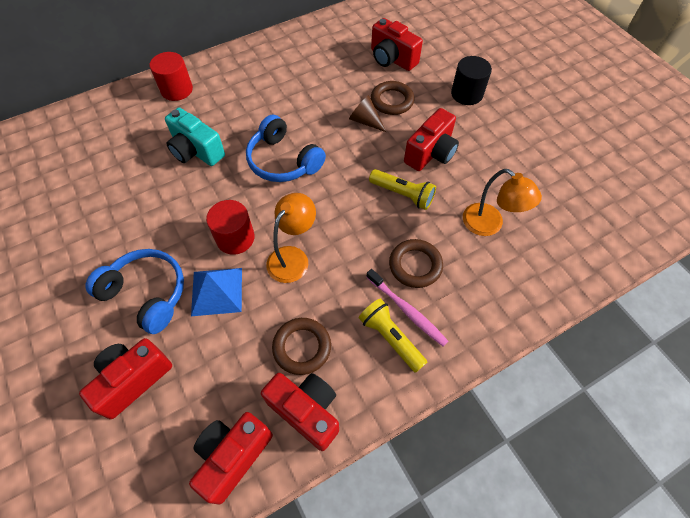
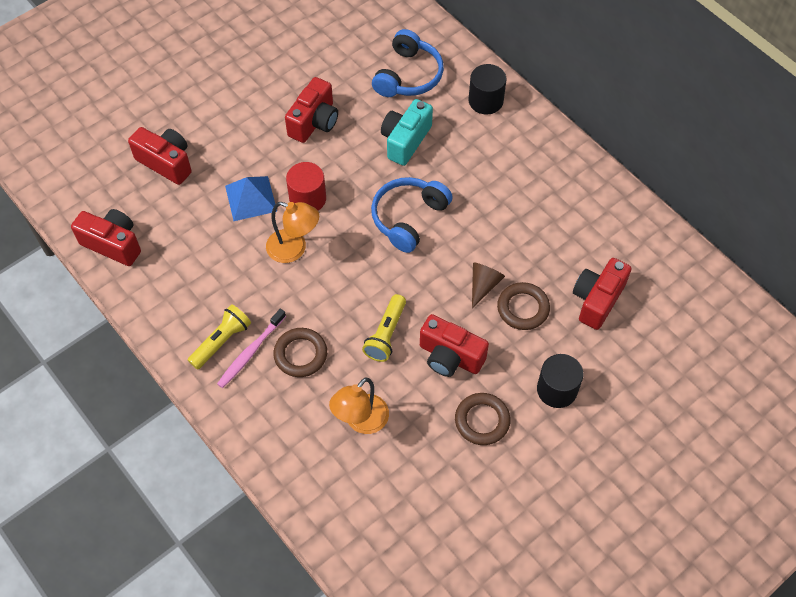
camera: 80 degrees right, 0 degrees up
blue headphones [85,249,184,334] -> blue headphones moved to [372,29,444,97]
red cylinder [150,52,193,101] -> black cylinder [469,64,506,114]
red camera [261,373,339,451] -> red camera moved to [285,77,338,143]
brown ring [272,318,331,375] -> brown ring moved to [455,393,511,445]

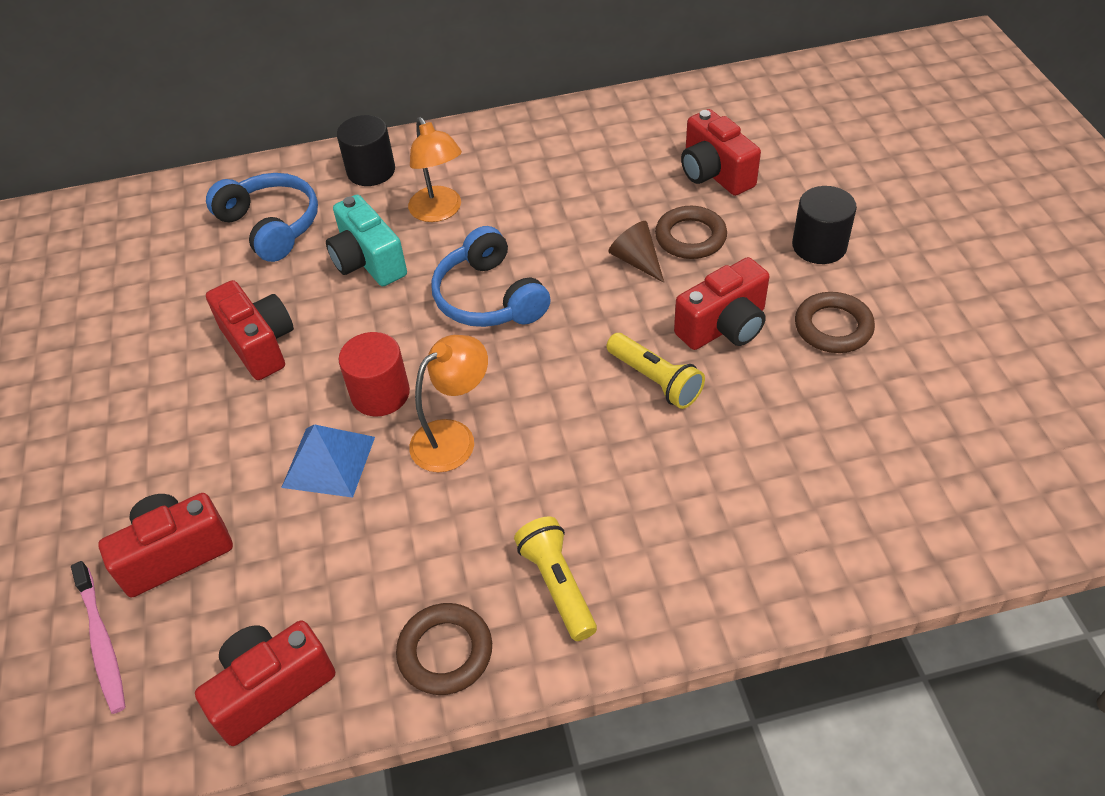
camera: 60 degrees left, 10 degrees down
pink toothbrush [217,309,286,388] -> pink toothbrush moved to [71,561,126,714]
brown ring [273,328,327,377] -> brown ring moved to [396,603,492,695]
orange lamp [329,378,389,434] -> orange lamp moved to [408,117,462,222]

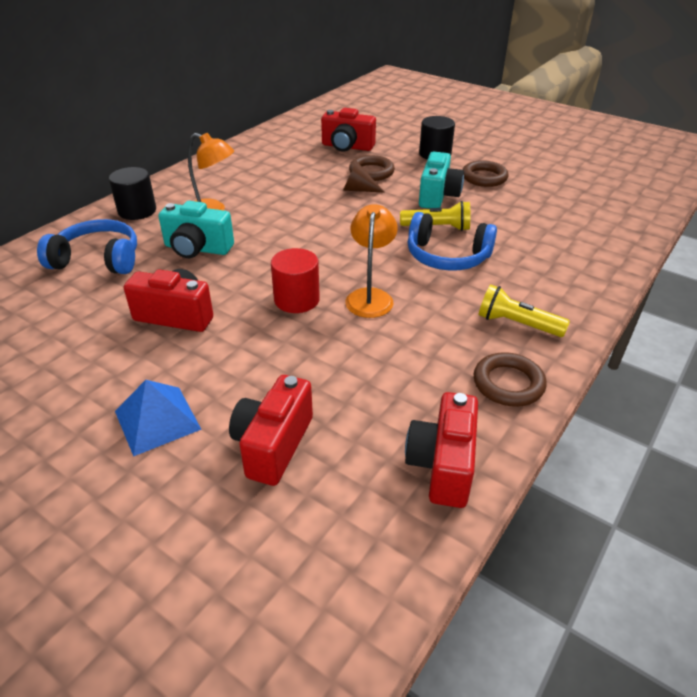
camera: 45 degrees left, 10 degrees down
pink toothbrush [71,561,126,714] -> none
blue pyramid [281,424,375,498] -> blue pyramid moved to [115,380,202,457]
blue headphones [431,226,551,327] -> blue headphones moved to [407,212,497,271]
red camera [674,257,770,350] -> turquoise camera [419,152,464,209]

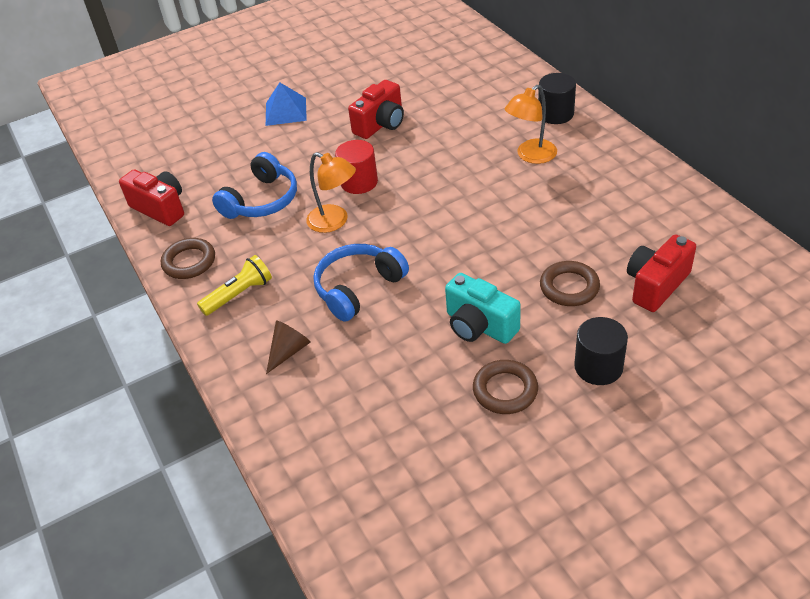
camera: 120 degrees right, 5 degrees up
blue headphones [37,219,137,274] -> blue headphones moved to [212,152,297,219]
turquoise camera [158,201,234,258] -> none
red camera [229,375,313,486] -> none
brown cone [343,161,385,193] -> brown cone moved to [266,320,311,374]
yellow flashlight [400,201,470,231] -> none

